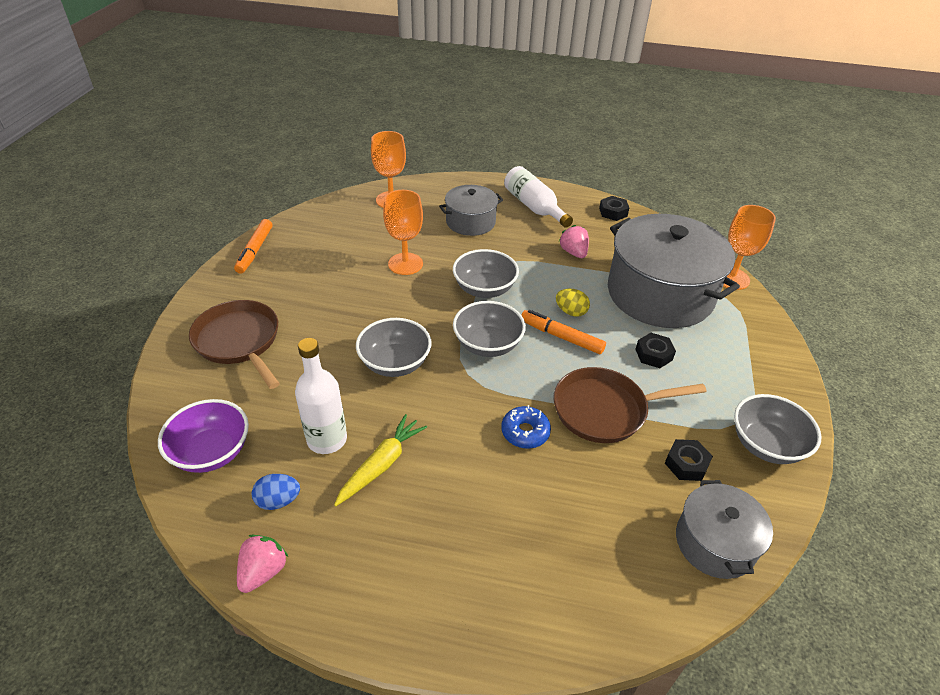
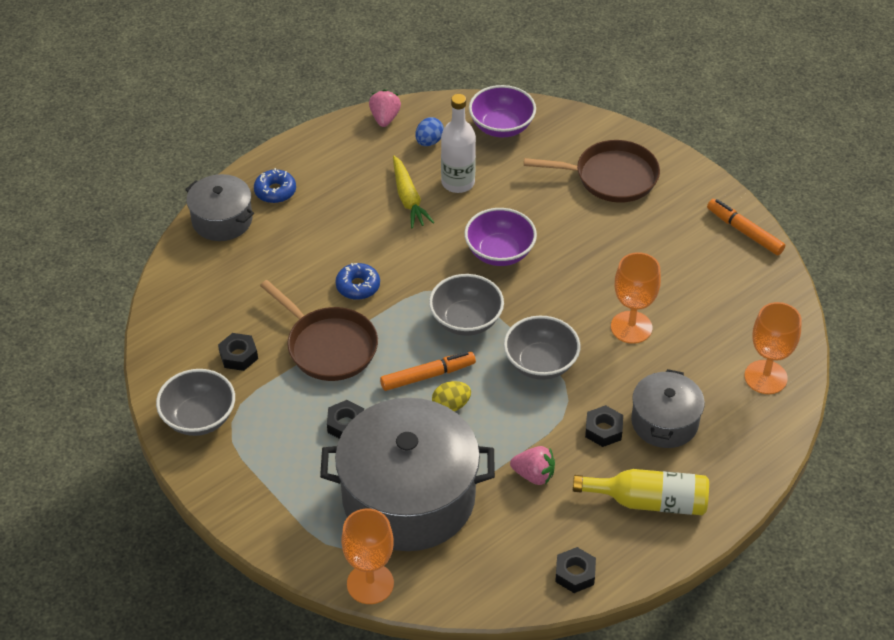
camera: 130 degrees right, 5 degrees up
pink strawberry [237,535,288,593] -> pink strawberry turned 150 degrees counterclockwise [369,90,401,127]
grey bowl [356,318,432,377] -> purple bowl [464,208,537,266]
white bottle [504,166,573,228] -> yellow bottle [573,469,709,515]
brown pan [553,367,706,443] -> brown pan turned 105 degrees clockwise [260,280,378,381]
grey pot [676,480,773,579] -> grey pot moved to [185,174,254,241]
none -> blue donut [254,168,296,203]
none -> black nut [585,405,623,447]

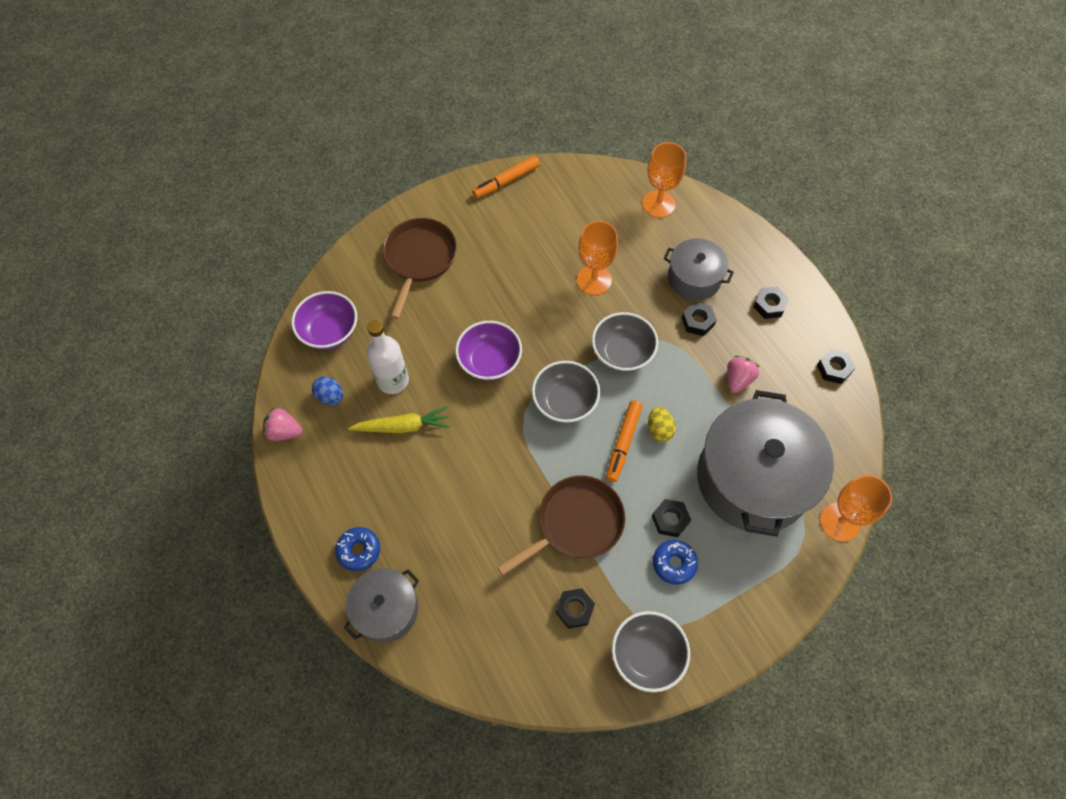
camera: 80 degrees left, 15 degrees up
blue donut [336,263,380,300] -> blue donut moved to [653,540,698,585]
orange marker [380,352,476,391] -> orange marker turned 150 degrees counterclockwise [606,400,643,482]
yellow bottle [573,469,709,515] -> black nut [753,287,789,319]

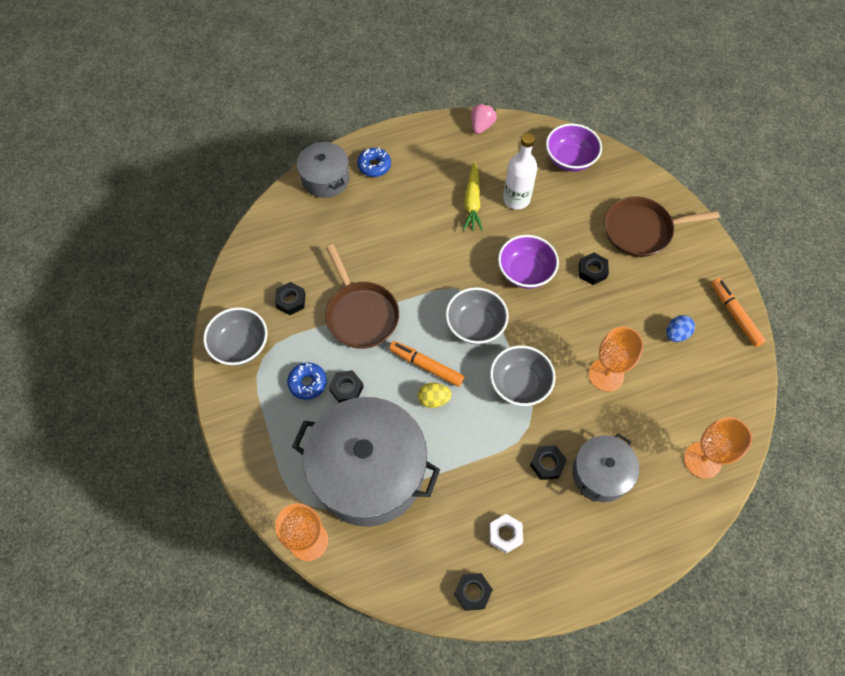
camera: 100 degrees right, 0 degrees up
blue egg [312,376,343,405] -> blue egg moved to [666,315,695,342]
brown pan [383,218,457,319] -> brown pan turned 150 degrees clockwise [604,196,720,257]
pink strawberry [727,356,759,393] -> none
black nut [753,287,789,319] -> black nut moved to [579,253,609,285]
none -> white nut [489,514,523,553]

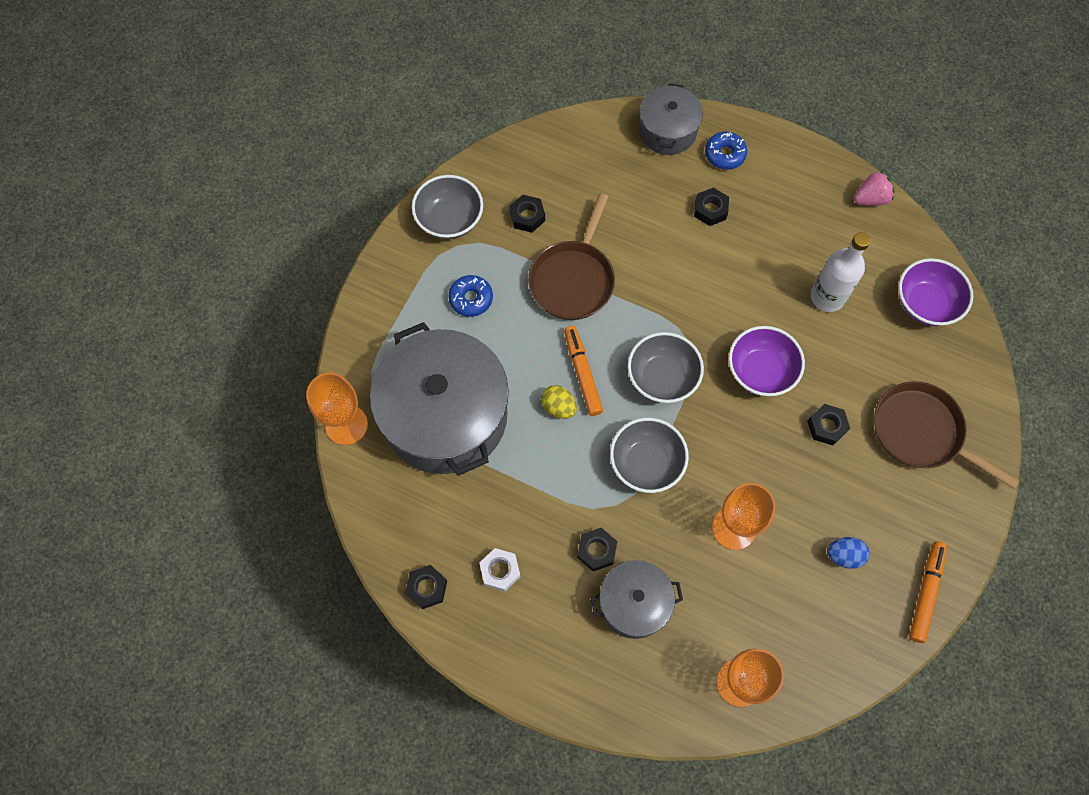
camera: 45 degrees right, 5 degrees up
black nut [329,370,364,403] -> black nut moved to [694,187,729,226]
yellow carrot [463,162,483,231] -> none

